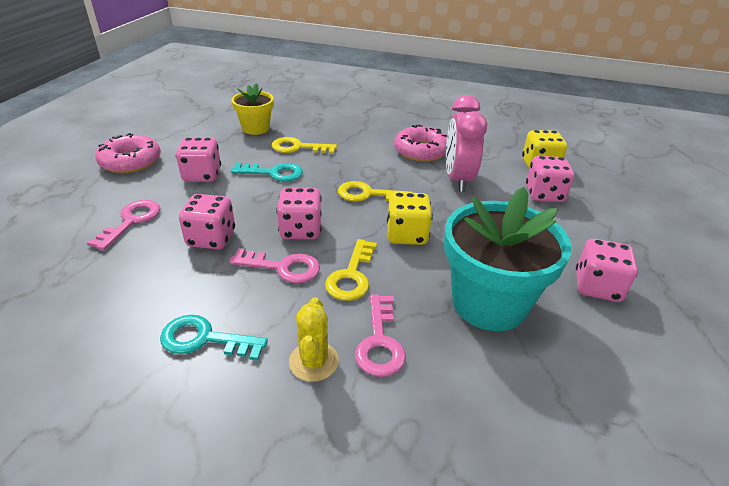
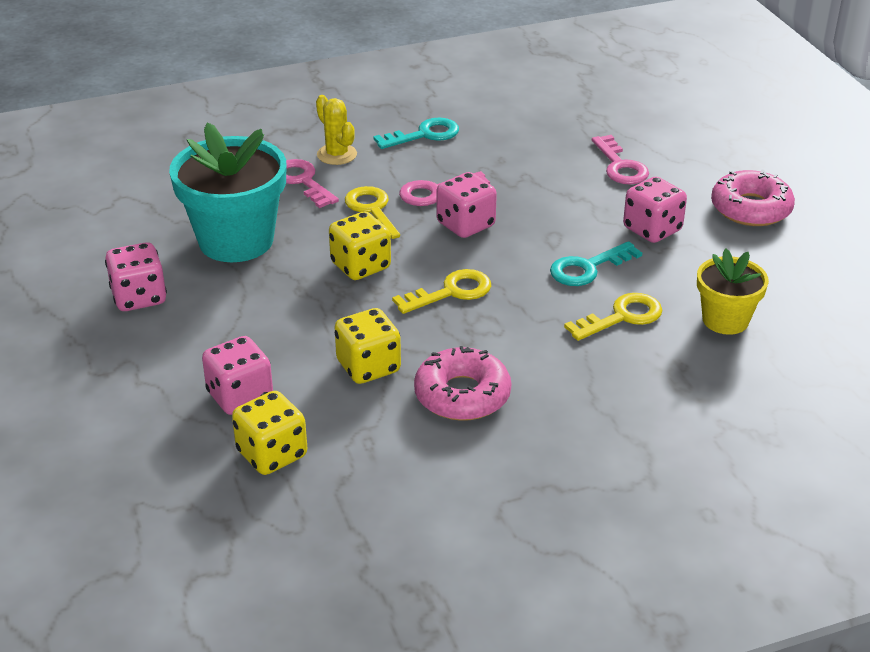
camera: 145 degrees right, 0 degrees up
pink dice [179,194,235,249] -> none
pink clock [446,95,487,192] -> yellow dice [334,308,401,384]

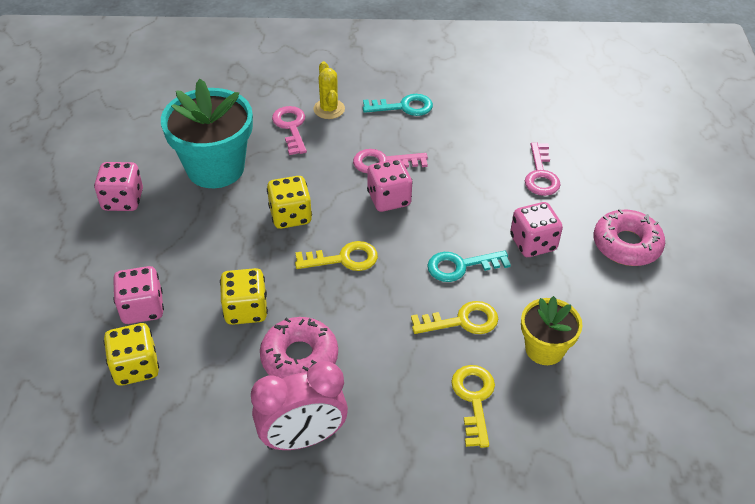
camera: 20 degrees right, 10 degrees up
yellow key [345,186,400,239] -> yellow key moved to [451,365,495,448]
none -> pink clock [251,361,348,450]

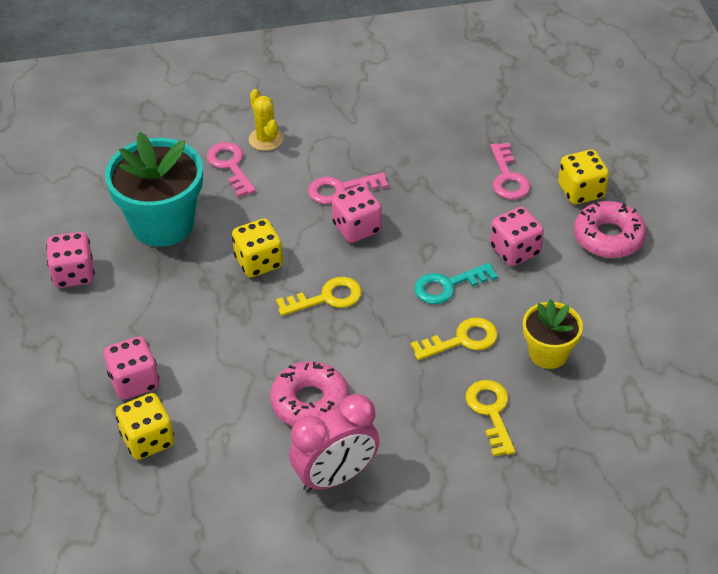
camera: 10 degrees left, 0 degrees up
yellow dice [220,268,268,325] -> yellow dice moved to [558,150,609,204]
turquoise key [363,94,433,116] -> none

